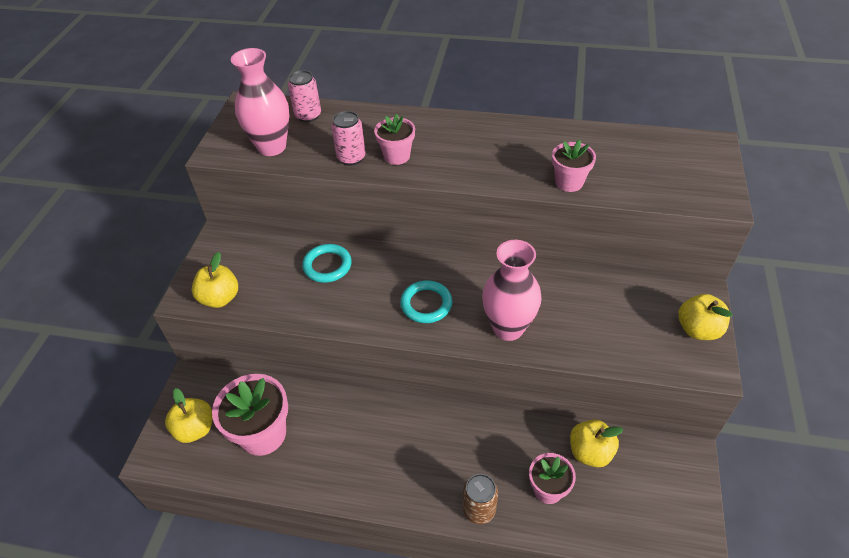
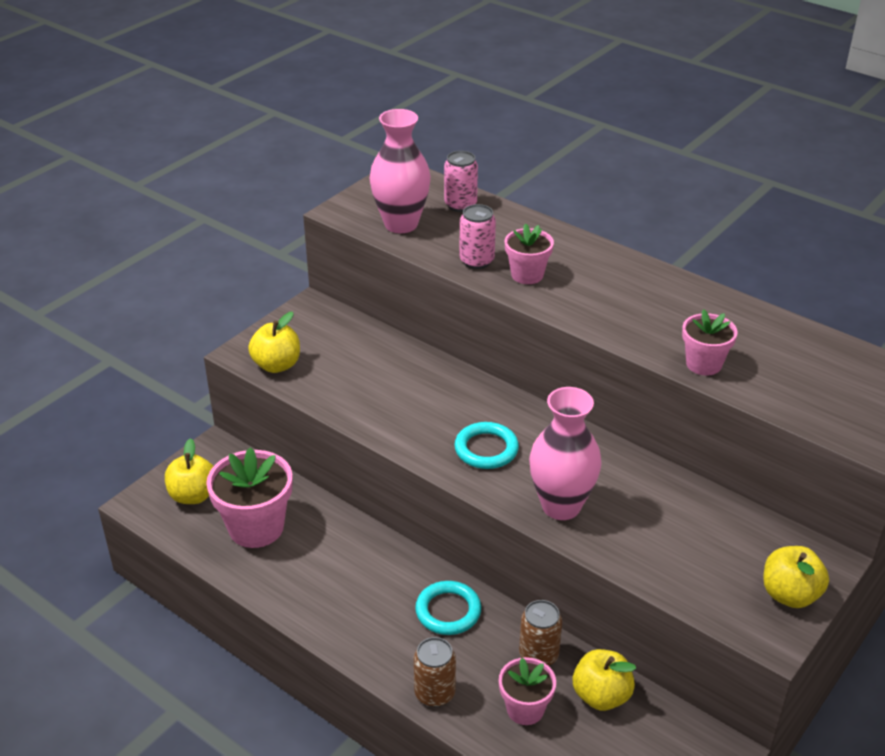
camera: 25 degrees right, 10 degrees down
turquoise ring [302,244,352,283] -> turquoise ring moved to [415,581,481,635]
none -> brown can [519,600,562,666]

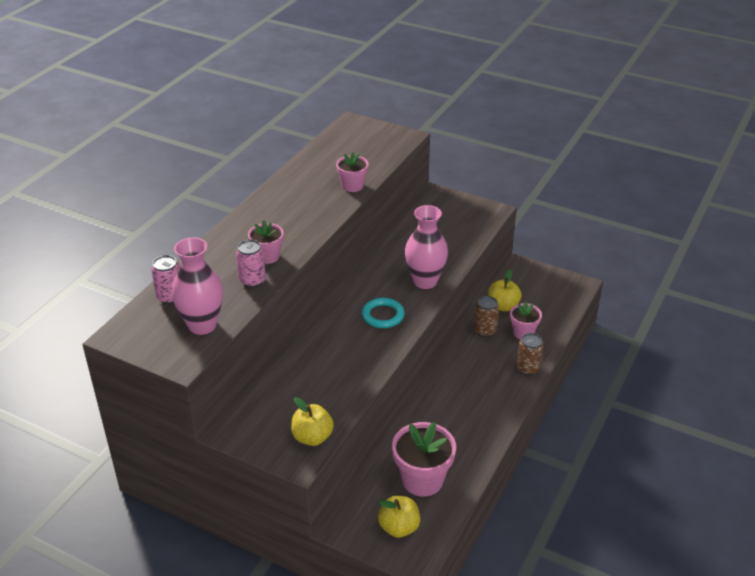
camera: 100 degrees left, 0 degrees up
turquoise ring [415,581,481,635] -> none
yellow apple [763,546,829,608] -> none

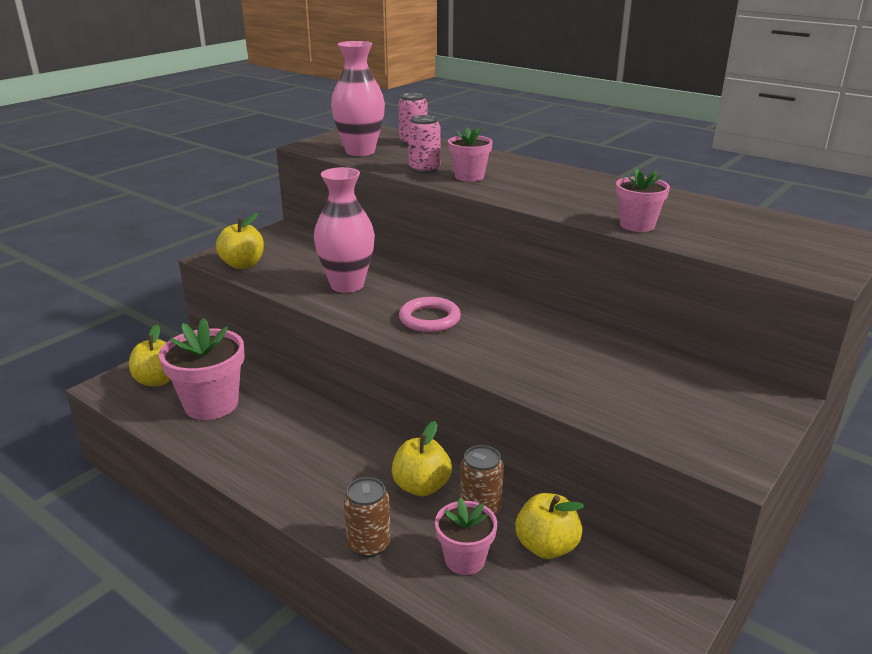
camera: 100 degrees right, 10 degrees down
turquoise ring [362,298,405,328] -> pink ring [399,297,461,332]
pink vase [405,205,448,289] -> pink vase moved to [314,167,375,293]
none -> yellow apple [392,421,452,496]

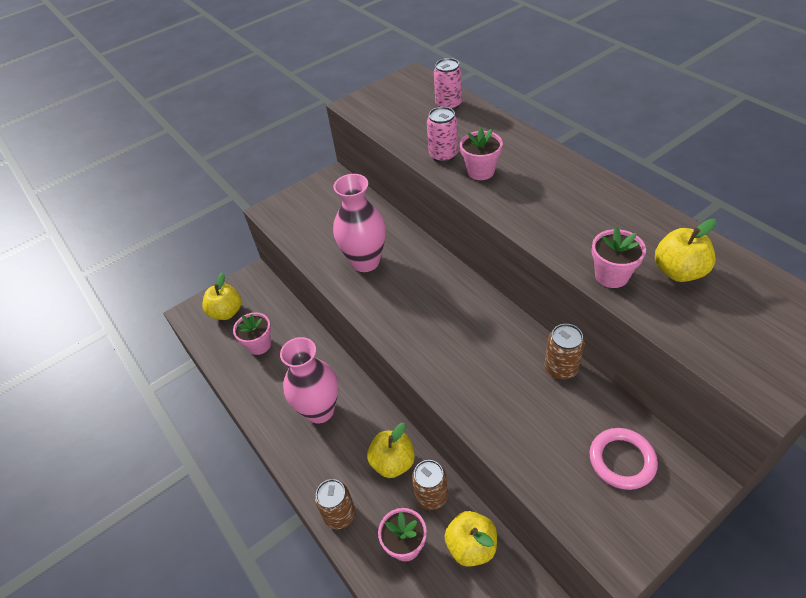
camera: 20 degrees right, 20 degrees up
pink flower pot [159,318,245,420] -> pink flower pot [233,312,271,355], size x0.59
yellow apple [216,213,264,269] -> yellow apple moved to [655,219,716,282]
pink vase [331,41,385,156] -> pink vase moved to [280,337,338,423]
pink ring [399,297,461,332] -> pink ring moved to [589,428,658,490]
none -> brown can [544,324,585,380]

